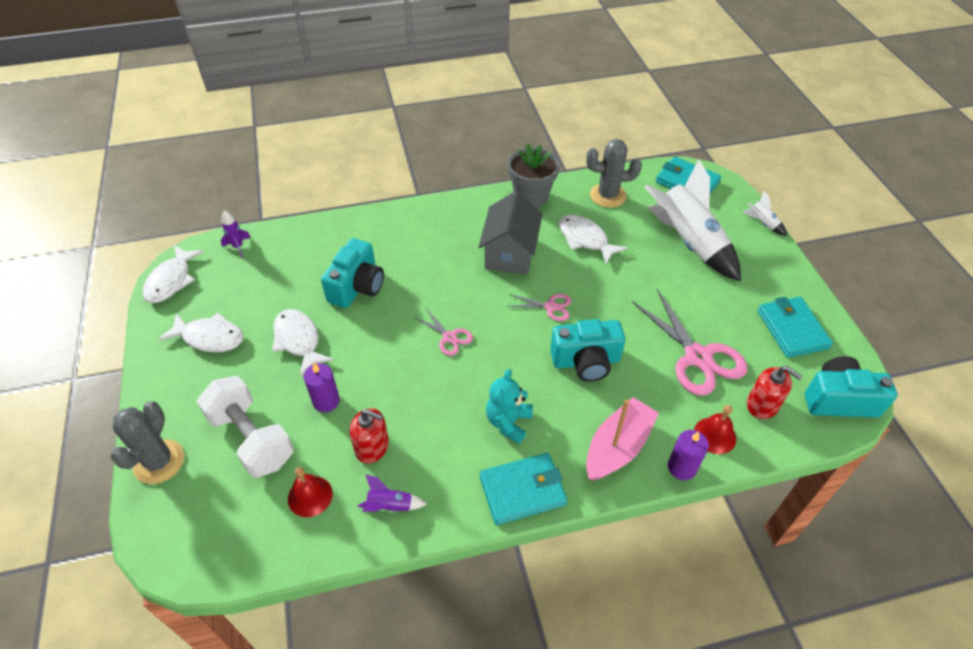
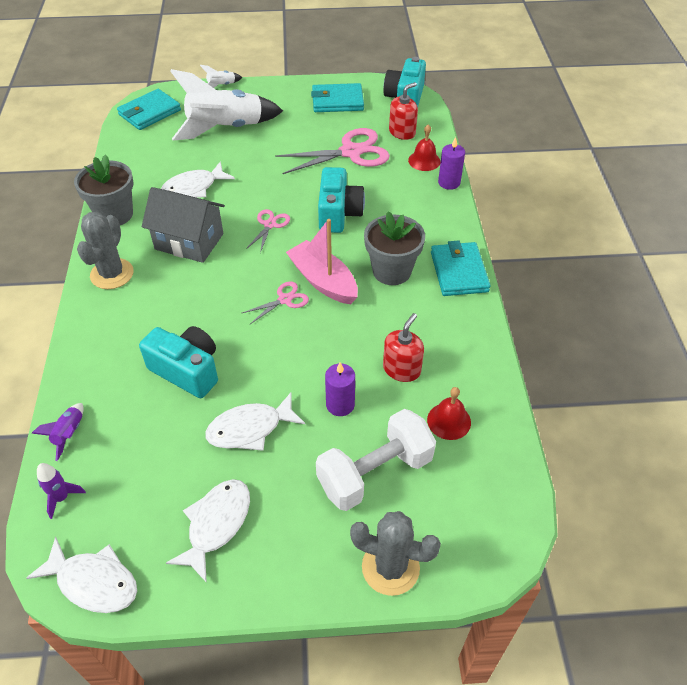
camera: 80 degrees left, 0 degrees up
purple rocket [358,474,427,512] -> purple rocket moved to [32,403,84,461]
turquoise teddy bear [486,369,533,444] -> grey flower pot [364,211,425,285]
grey cactus [586,139,642,208] -> grey cactus moved to [77,212,134,289]
pink boat [586,397,659,480] -> pink boat moved to [286,219,358,304]

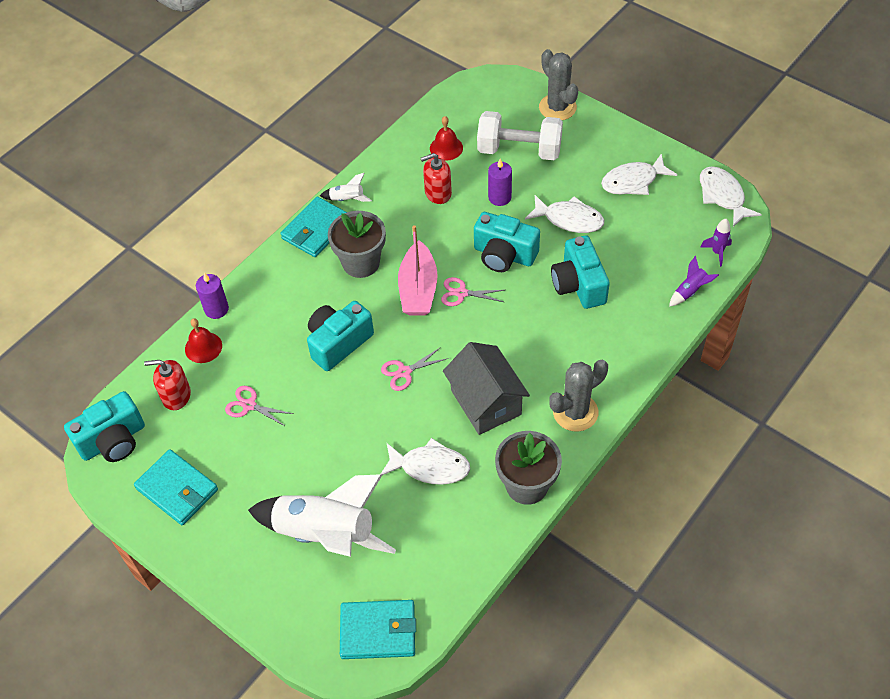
camera: 135 degrees left, 5 degrees up
white rocket [200,65,242,88] -> white rocket moved to [320,173,372,202]
pink scissors [275,128,390,174] -> pink scissors [225,386,294,427], size x0.50
none -> turquoise camera [474,212,540,272]

